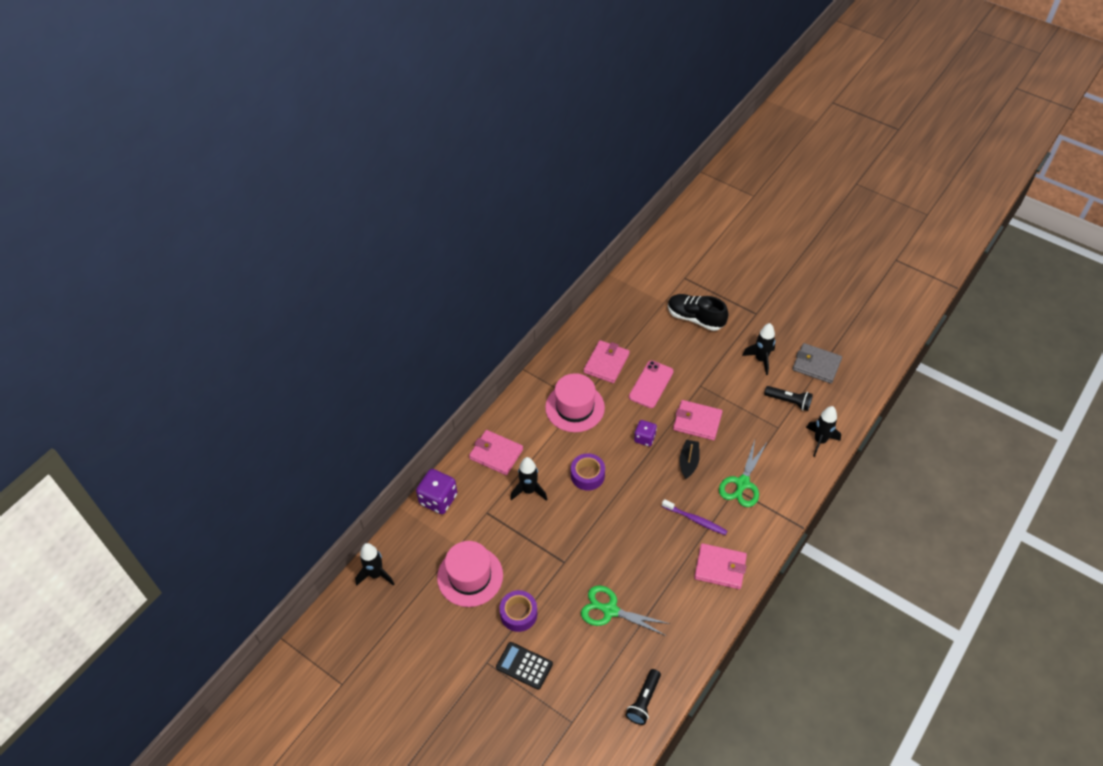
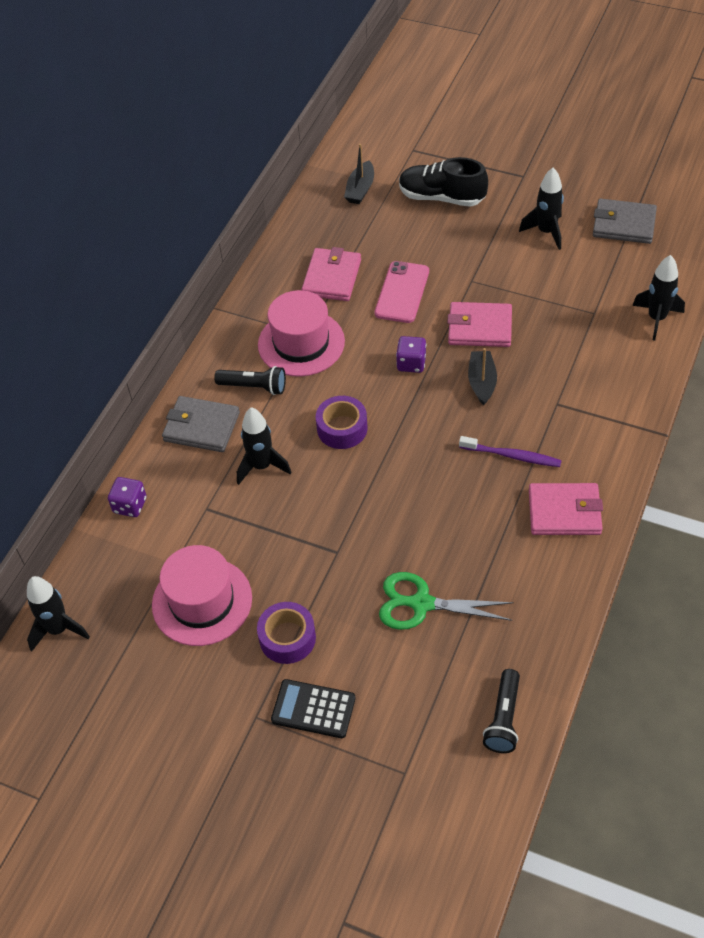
camera: 10 degrees left, 0 degrees up
purple dice [416,469,457,514] -> purple dice [108,477,147,517], size x0.62
pink wallet [469,430,523,475] -> grey wallet [162,396,240,452]
green scissors [719,440,767,507] -> none
black flashlight [764,386,813,411] -> black flashlight moved to [214,366,286,395]
none -> black boat [344,144,374,204]

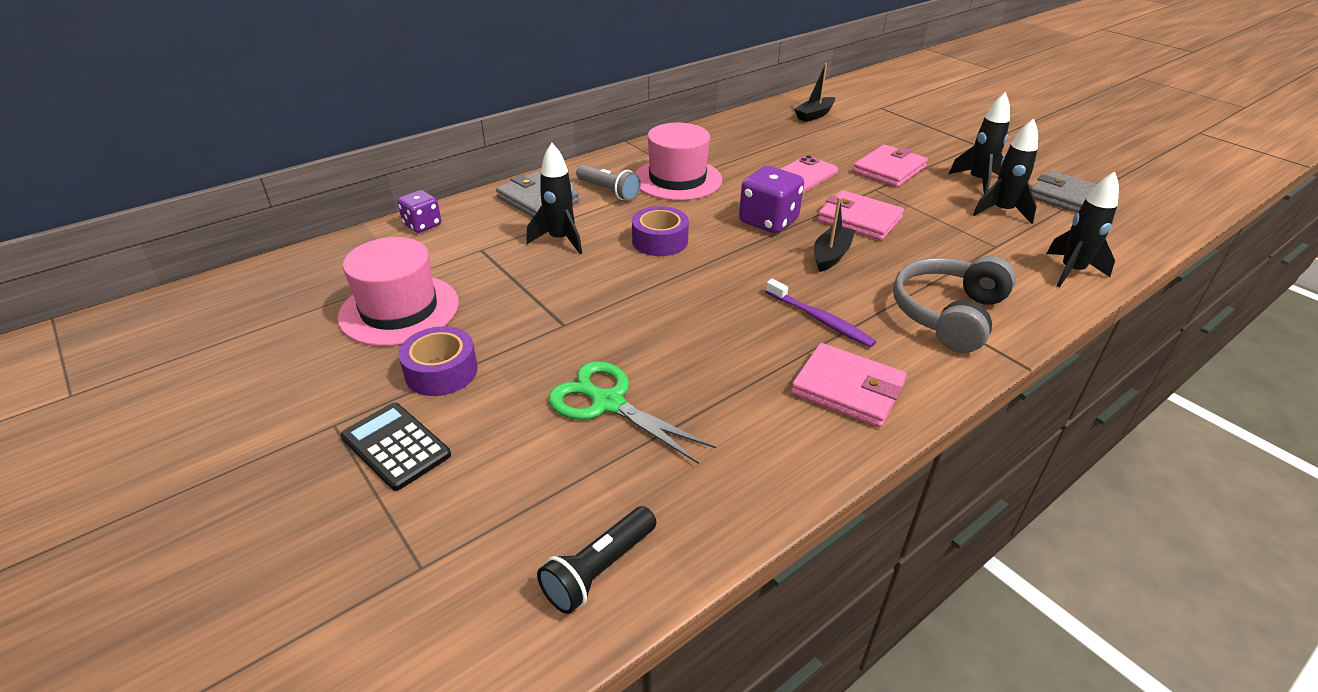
camera: 25 degrees right, 15 degrees down
black rocket [27,576,90,652] -> black rocket moved to [973,118,1038,224]
black flashlight [214,366,286,395] -> grey flashlight [576,165,641,201]
pink wallet [302,247,361,301] -> pink wallet moved to [853,144,928,187]
purple dice [396,336,426,373] -> purple dice [739,166,804,233], size x1.60
black shoe [399,157,488,207] -> none
none -> grey headphones [893,256,1016,353]

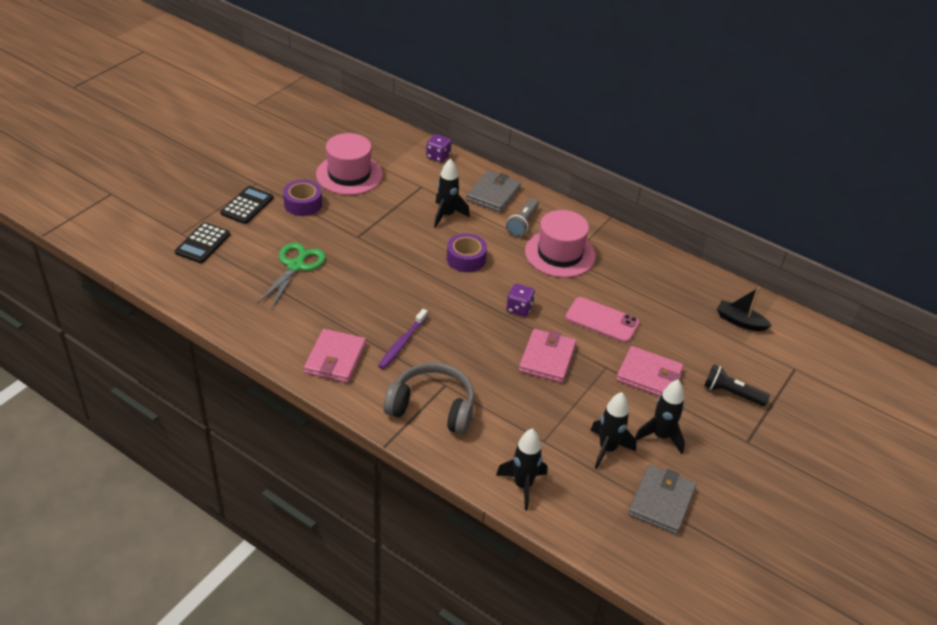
camera: 70 degrees right, 5 degrees up
black flashlight [537,506,656,614] -> black flashlight moved to [704,365,770,406]
purple dice [739,166,804,233] -> purple dice [506,284,535,317], size x0.62
black boat [814,197,855,272] -> none
none -> black calculator [175,222,230,263]

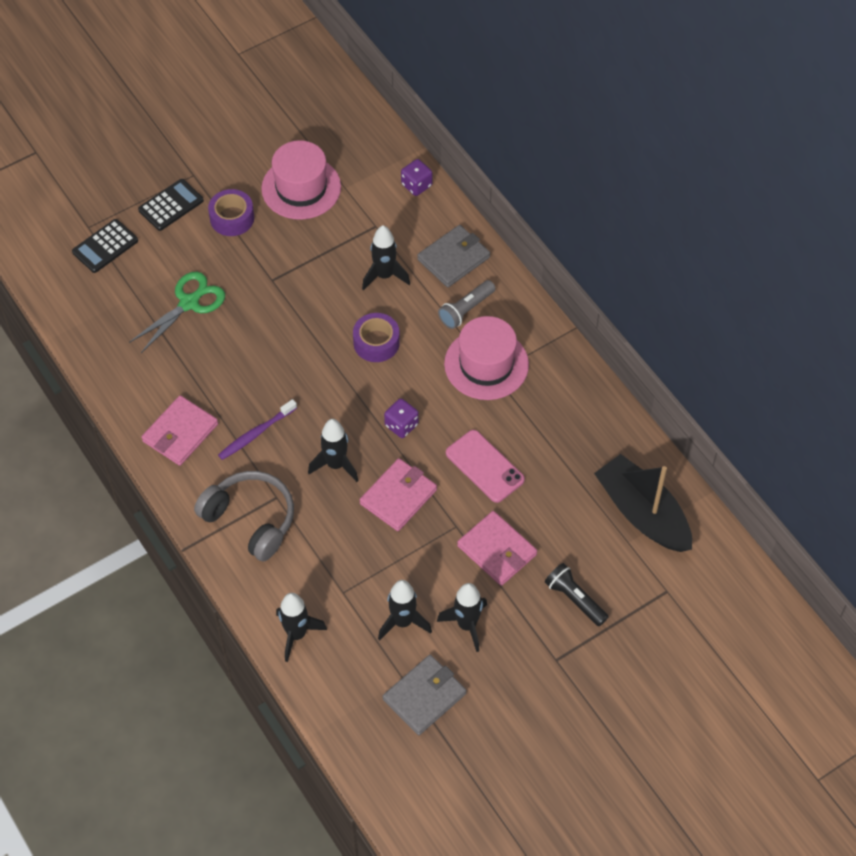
camera: 25 degrees right, 15 degrees up
black boat [717,287,772,331] -> black boat [594,454,692,552], size x1.90
none -> black rocket [308,419,359,482]

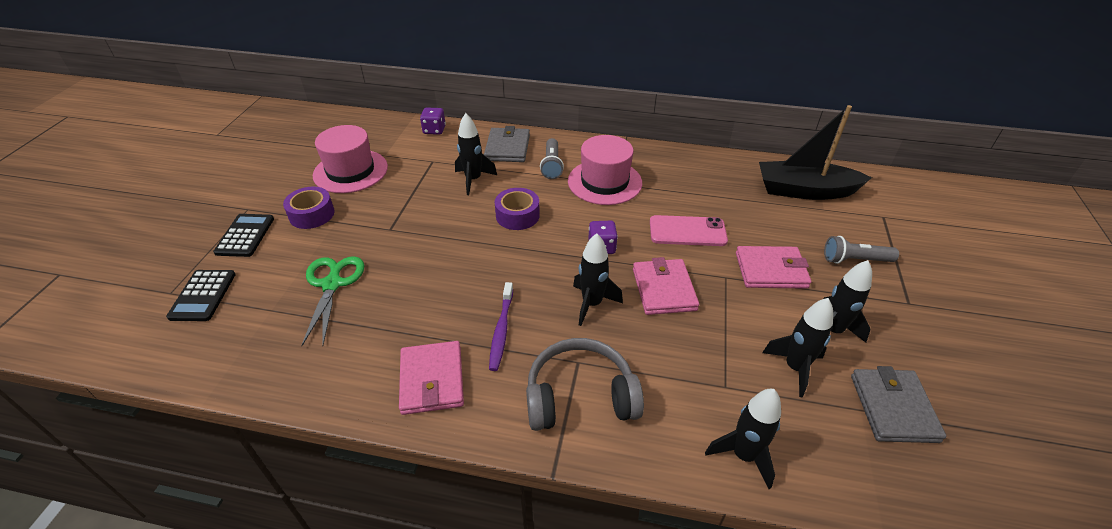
camera: 45 degrees left, 15 degrees down
black flashlight [545,563,609,626] -> grey flashlight [824,236,899,264]

